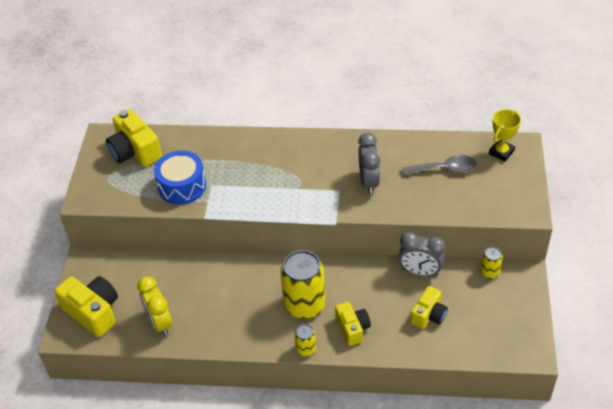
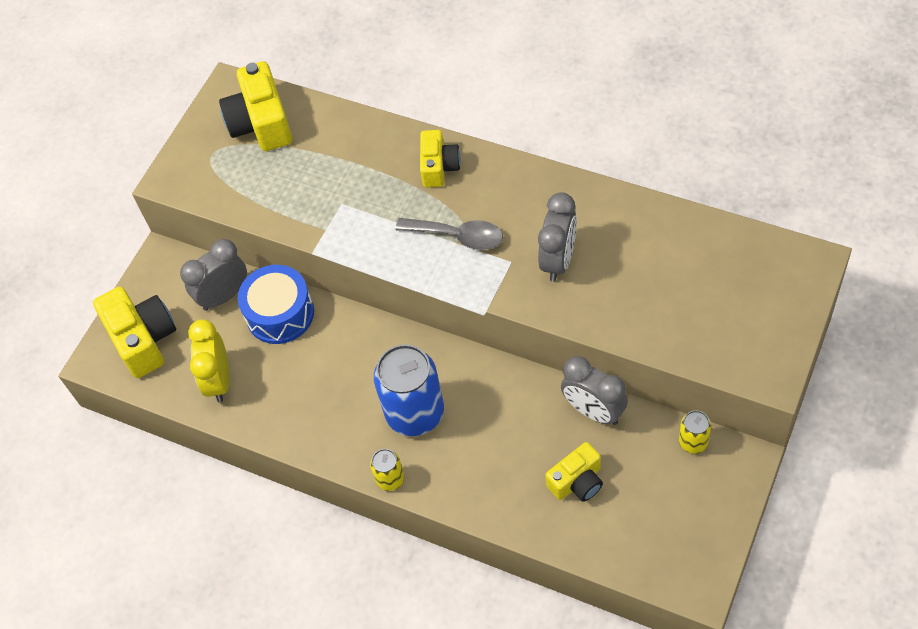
camera: 25 degrees right, 10 degrees up
blue drum [154,150,206,205] -> blue drum moved to [238,265,314,344]
yellow can [280,250,326,319] -> blue can [374,344,444,436]
yellow camera [335,302,371,346] -> yellow camera moved to [420,130,461,187]
grey spoon [402,155,476,175] -> grey spoon moved to [395,218,503,250]
yellow trophy [489,109,521,162] -> none
none -> grey clock [180,239,247,311]

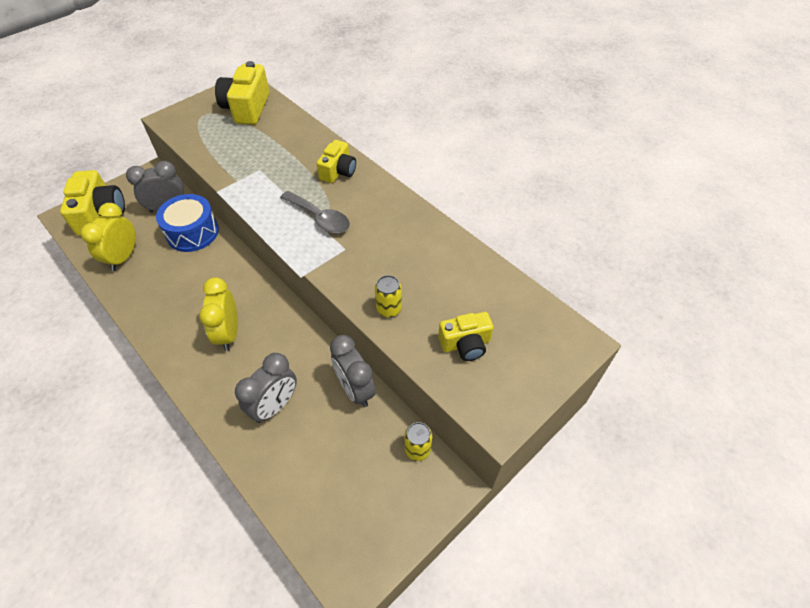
camera: 15 degrees right, 5 degrees down
yellow can [370,449,404,491] -> yellow can moved to [375,275,402,317]
blue can [374,344,444,436] -> yellow clock [199,277,238,351]
grey clock [538,192,577,282] -> grey clock moved to [235,353,297,423]
yellow camera [545,442,603,502] -> yellow camera moved to [438,312,493,361]

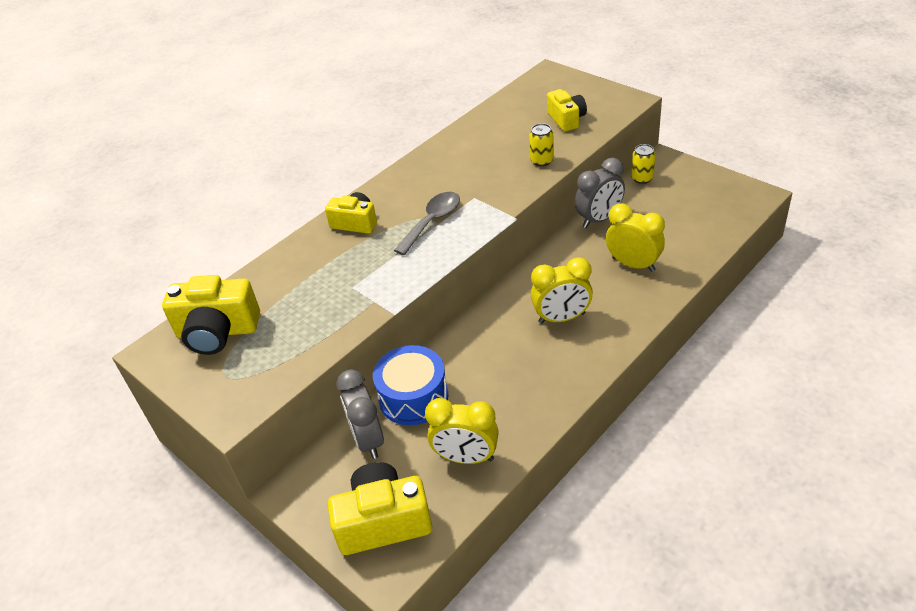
camera: 90 degrees left, 10 degrees down
grey clock [235,353,297,423] -> yellow clock [606,203,665,272]

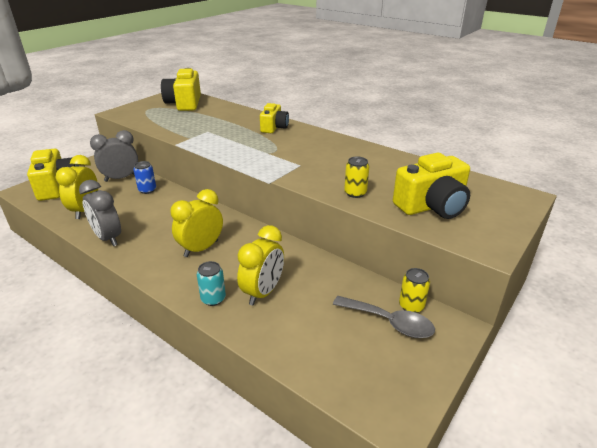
camera: 80 degrees right, 10 degrees down
blue drum [373,345,448,425] -> blue can [133,161,156,194]
grey spoon [394,192,460,255] -> grey spoon moved to [333,296,435,338]
yellow clock [531,257,593,324] -> yellow clock turned 60 degrees clockwise [170,189,223,257]
yellow camera [547,89,587,132] -> yellow camera [393,153,470,219], size x1.59
grey clock [575,158,625,228] -> grey clock moved to [79,180,121,246]
none -> turquoise can [197,261,226,306]

